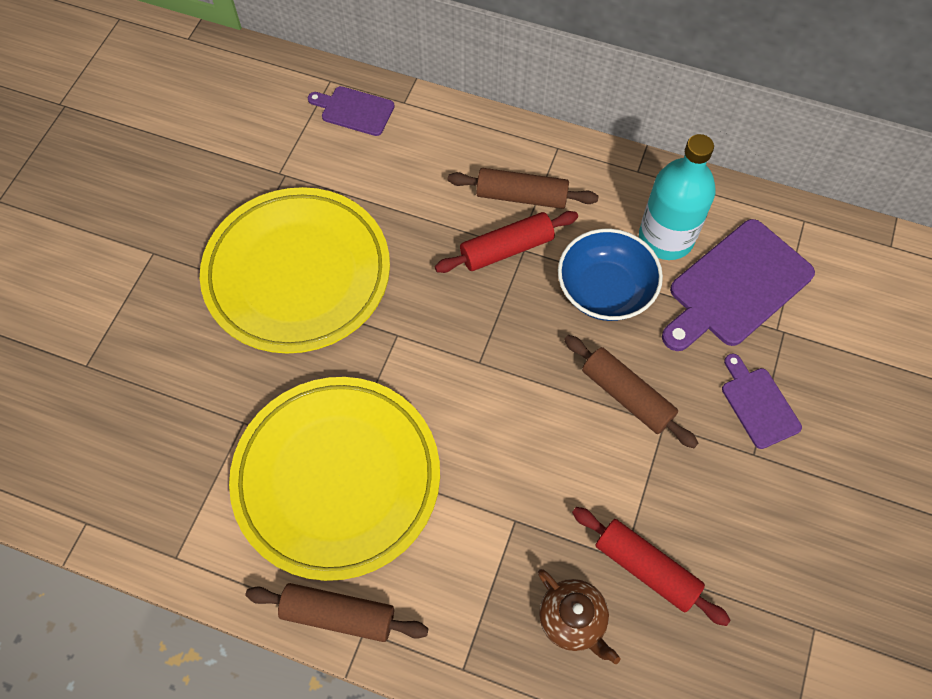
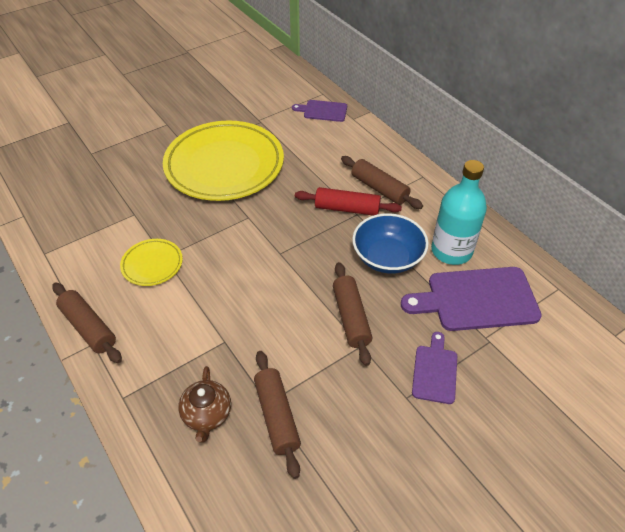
camera: 35 degrees right, 15 degrees down
yellow plate [229,377,440,581] -> yellow plate [120,239,183,286], size x0.44
purple cutting board [308,86,395,136] -> purple cutting board turned 45 degrees counterclockwise [292,100,347,122]
red rolling pin [572,507,730,626] -> brown rolling pin [254,351,301,479]

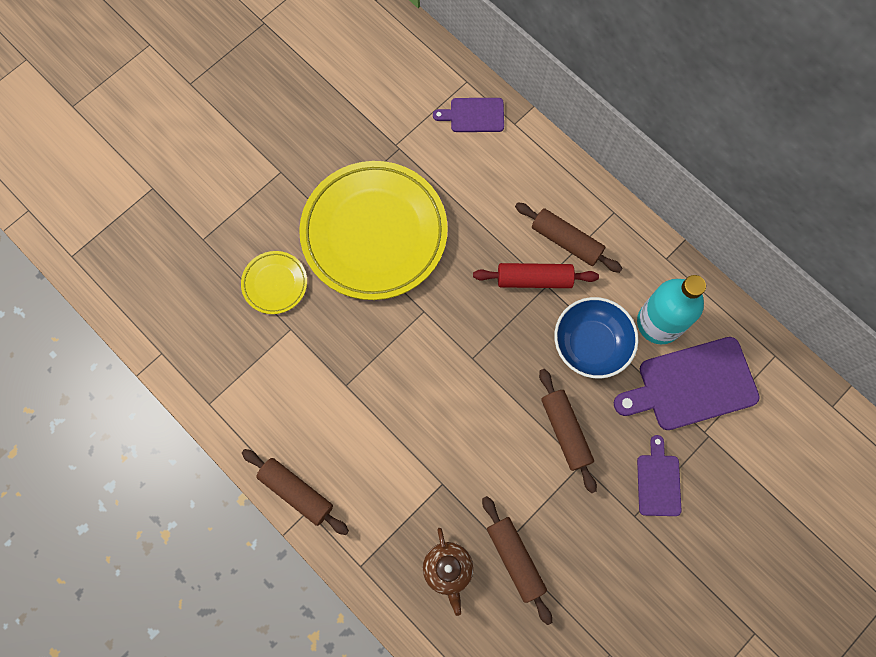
camera: 10 degrees left, 25 degrees up
yellow plate [120,239,183,286] -> yellow plate moved to [241,251,307,314]

